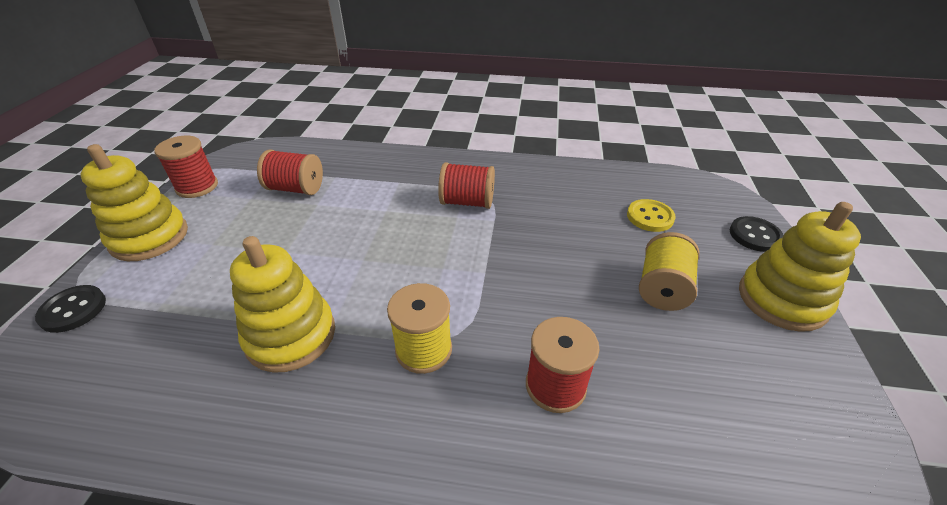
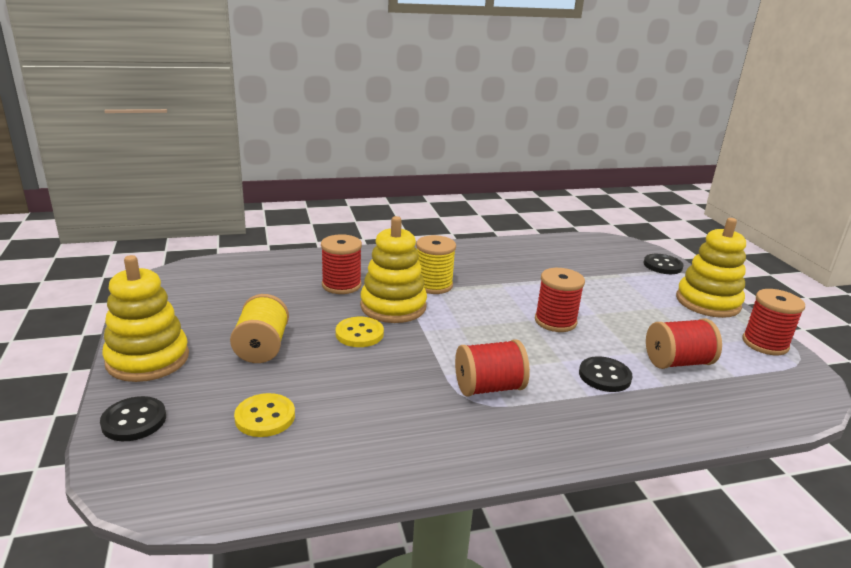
camera: 155 degrees right, 15 degrees down
yellow stacking toy [230,236,335,373] -> yellow stacking toy moved to [360,216,427,323]
none -> yellow button [336,317,384,347]
none -> red spool [535,268,585,332]
none -> black button [579,356,632,392]

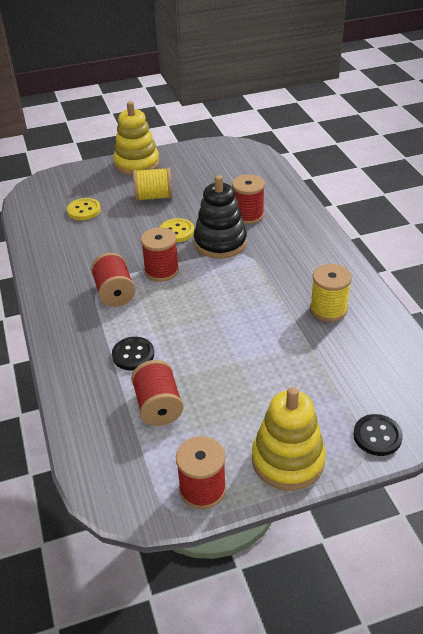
camera: 90 degrees right, 15 degrees up
black button [100,396,166,441] -> none
yellow stacking toy [360,216,427,323] -> black stacking toy [194,175,247,259]
yellow spool [416,235,456,294] -> yellow spool moved to [310,264,352,322]
red spool [535,268,585,332] -> red spool moved to [141,227,179,282]

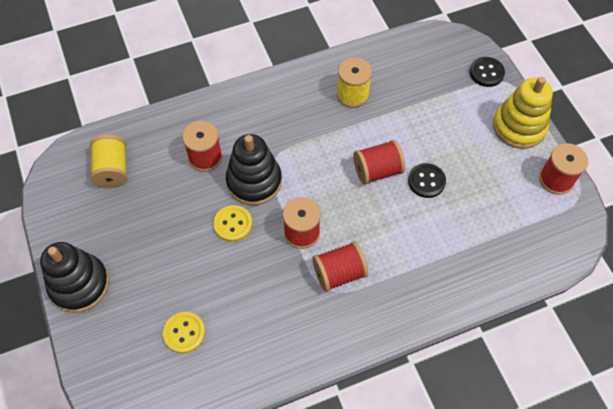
camera: 95 degrees left, 20 degrees up
black button [112,337,154,371] -> black button moved to [408,163,446,198]
yellow stacking toy [113,101,160,175] -> black stacking toy [40,242,109,313]
red spool [131,360,184,426] -> red spool moved to [354,140,405,185]
yellow spool [133,167,173,201] -> yellow spool moved to [90,135,127,188]

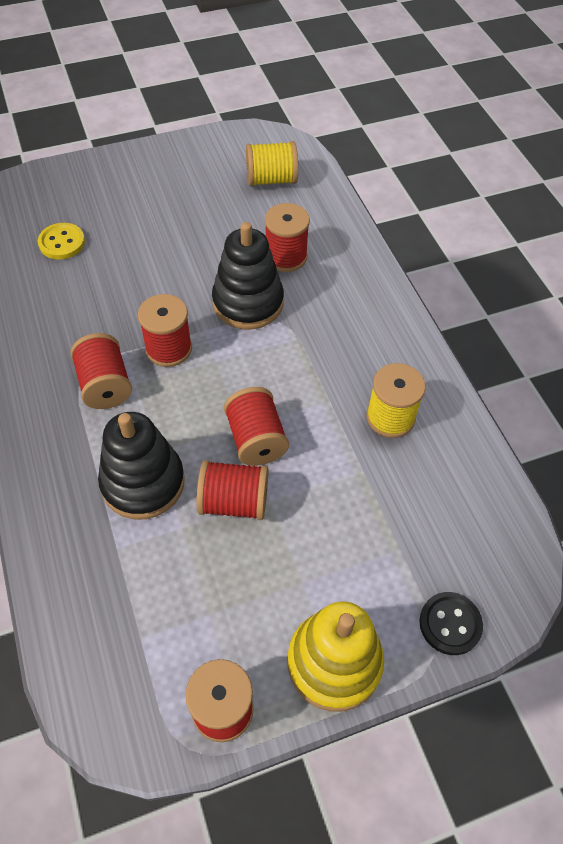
camera: 90 degrees right, 5 degrees down
black stacking toy [40,242,109,313] -> black stacking toy moved to [98,412,185,520]
yellow button [213,205,252,242] -> none
black button [408,163,446,198] -> red spool [196,460,268,520]

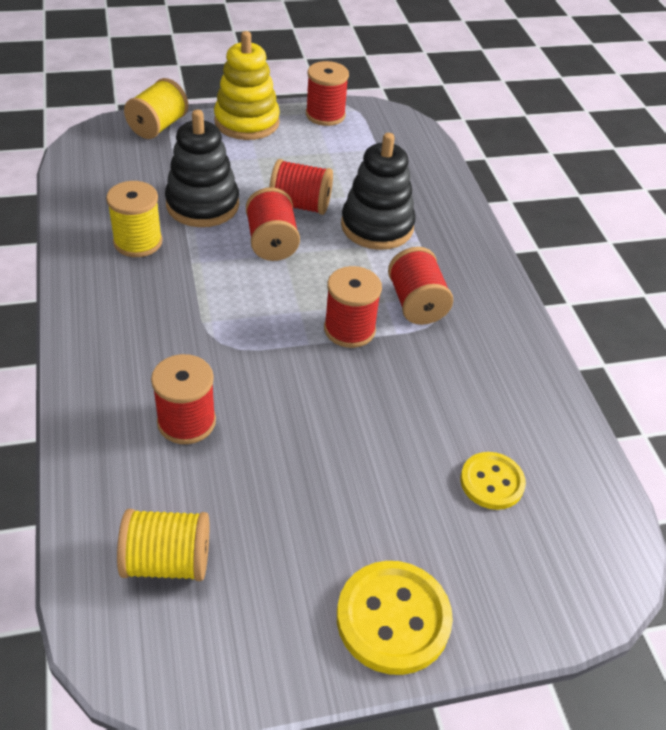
camera: 175 degrees left, 10 degrees down
black stacking toy [212,222,284,329] -> black stacking toy moved to [165,110,239,227]
black button [420,592,483,655] -> yellow spool [124,78,188,139]
none -> yellow button [337,561,453,675]

